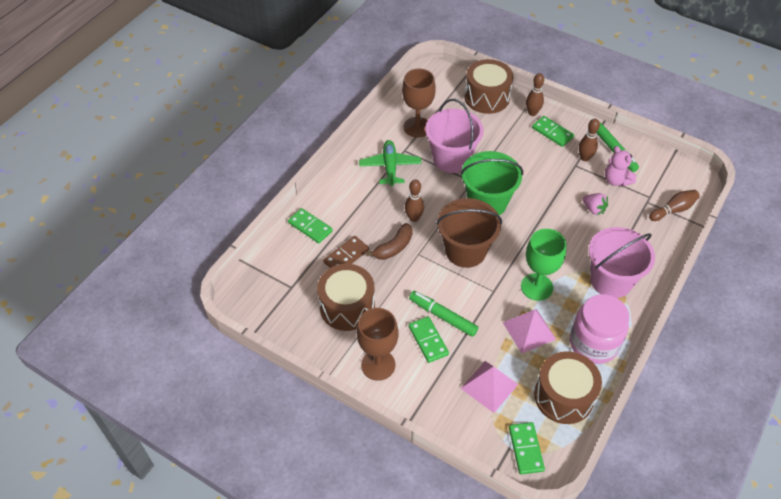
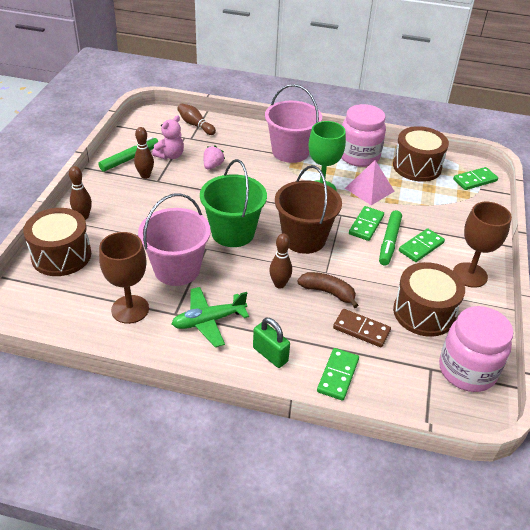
camera: 110 degrees left, 10 degrees down
pink pyramid [461,361,518,413] -> none
green domino [532,116,574,147] -> green domino moved to [349,206,384,241]
none -> green padlock [253,317,290,368]
none -> pink jar [439,306,513,392]

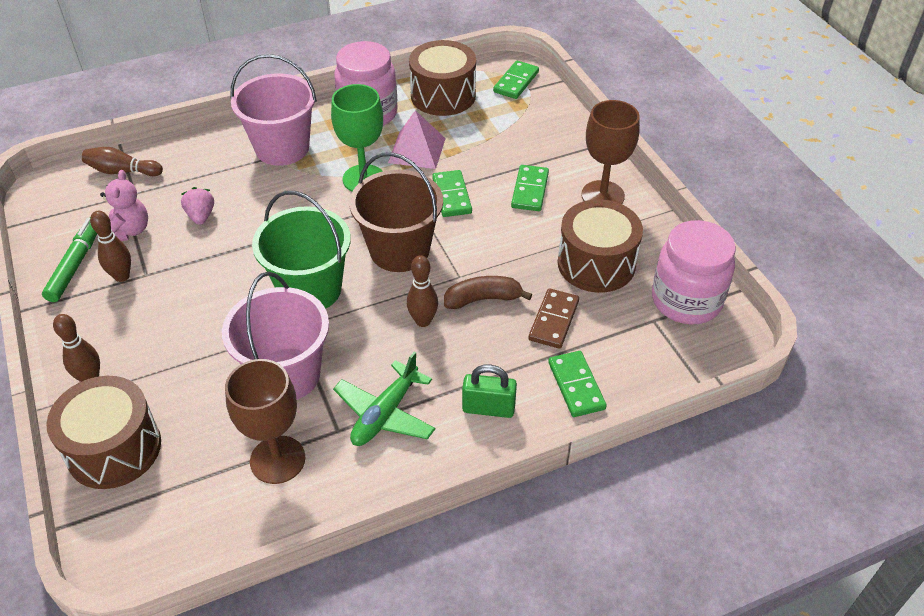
camera: 35 degrees left, 5 degrees up
brown domino [333,309,391,347] -> brown domino turned 60 degrees counterclockwise [529,288,579,349]
green marker [379,210,402,266] -> none

